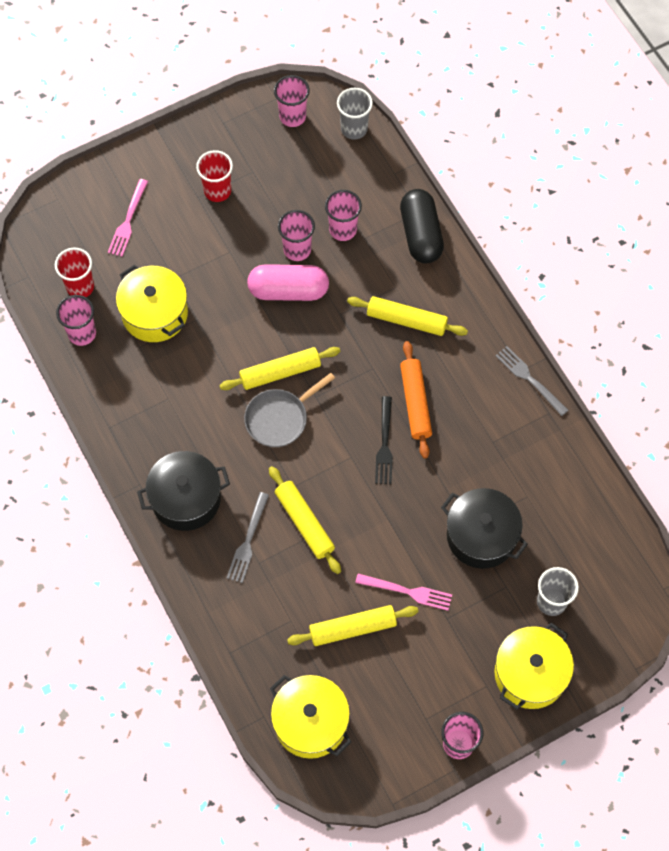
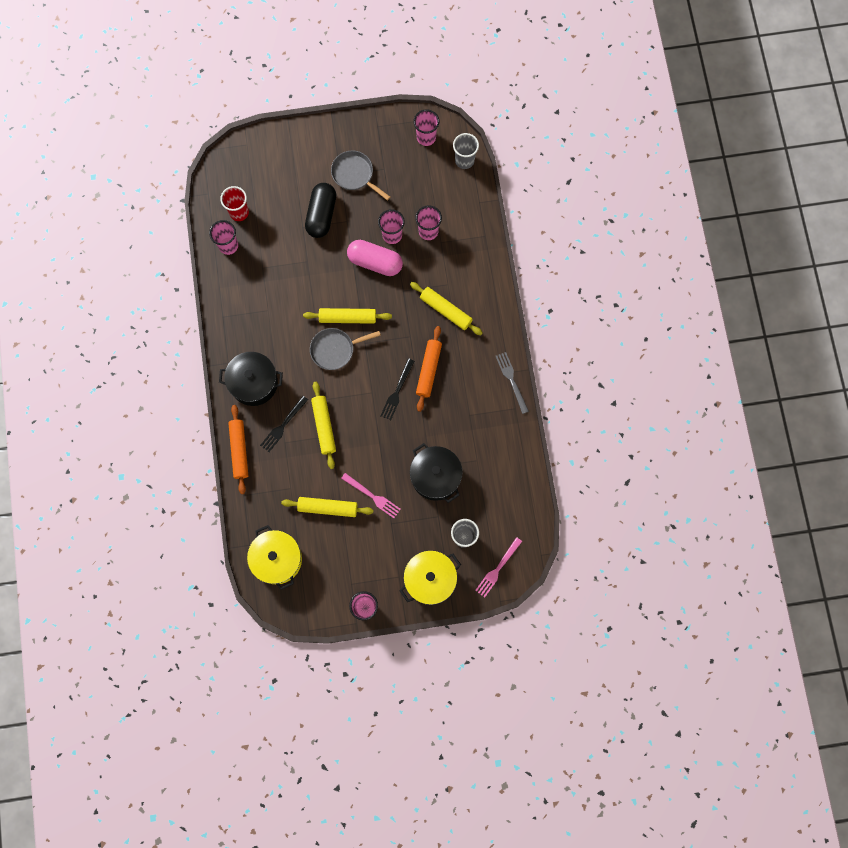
camera: 20 degrees right, 10 degrees up
pink fork [108,179,148,257] -> pink fork moved to [475,537,522,598]
yellow pot [116,265,188,342] -> none
red cup [196,150,233,202] -> grey pan [331,150,390,201]
grey fork [227,492,269,583] -> black fork [260,396,308,452]
black capsule [400,189,444,263] -> black capsule moved to [305,183,336,238]
none -> orange rolling pin [228,405,248,494]

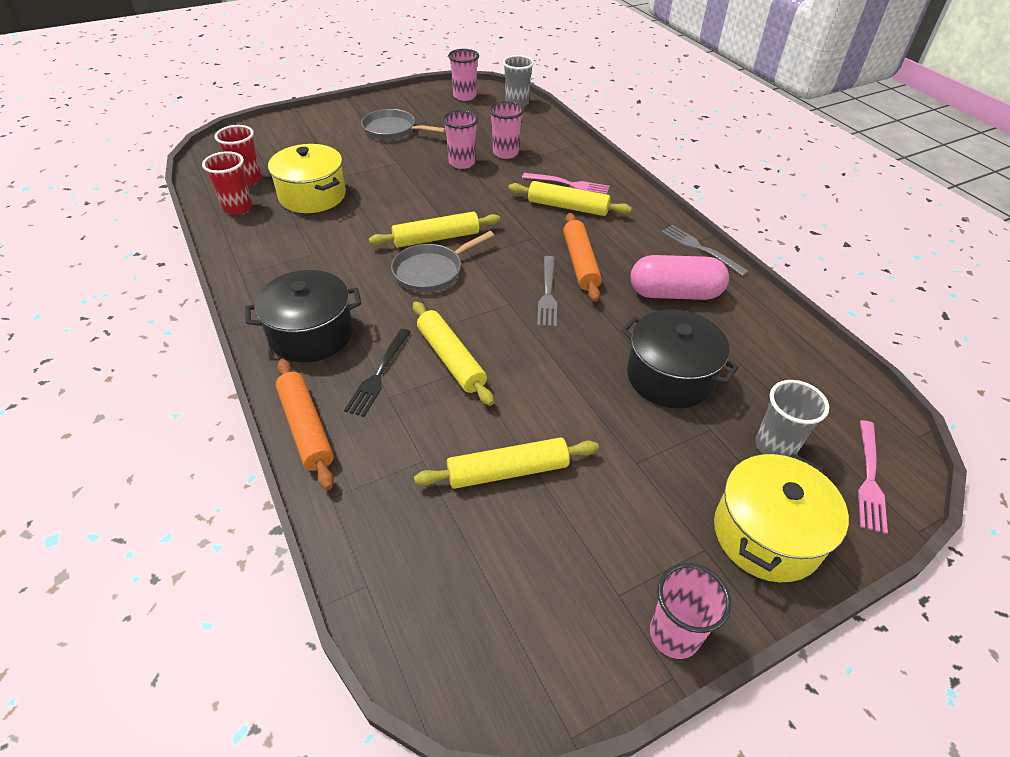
camera: 20 degrees left, 30 degrees down
pink cup [209,220,238,255] -> red cup [202,151,252,215]
yellow pot [247,525,302,590] -> yellow pot moved to [268,144,346,213]
black capsule [305,183,336,238] -> none
pink fork [341,473,401,518] -> pink fork moved to [522,173,610,194]
pink capsule [347,240,403,276] -> pink capsule moved to [631,255,729,300]
black fork [381,358,414,420] -> grey fork [537,256,557,327]

